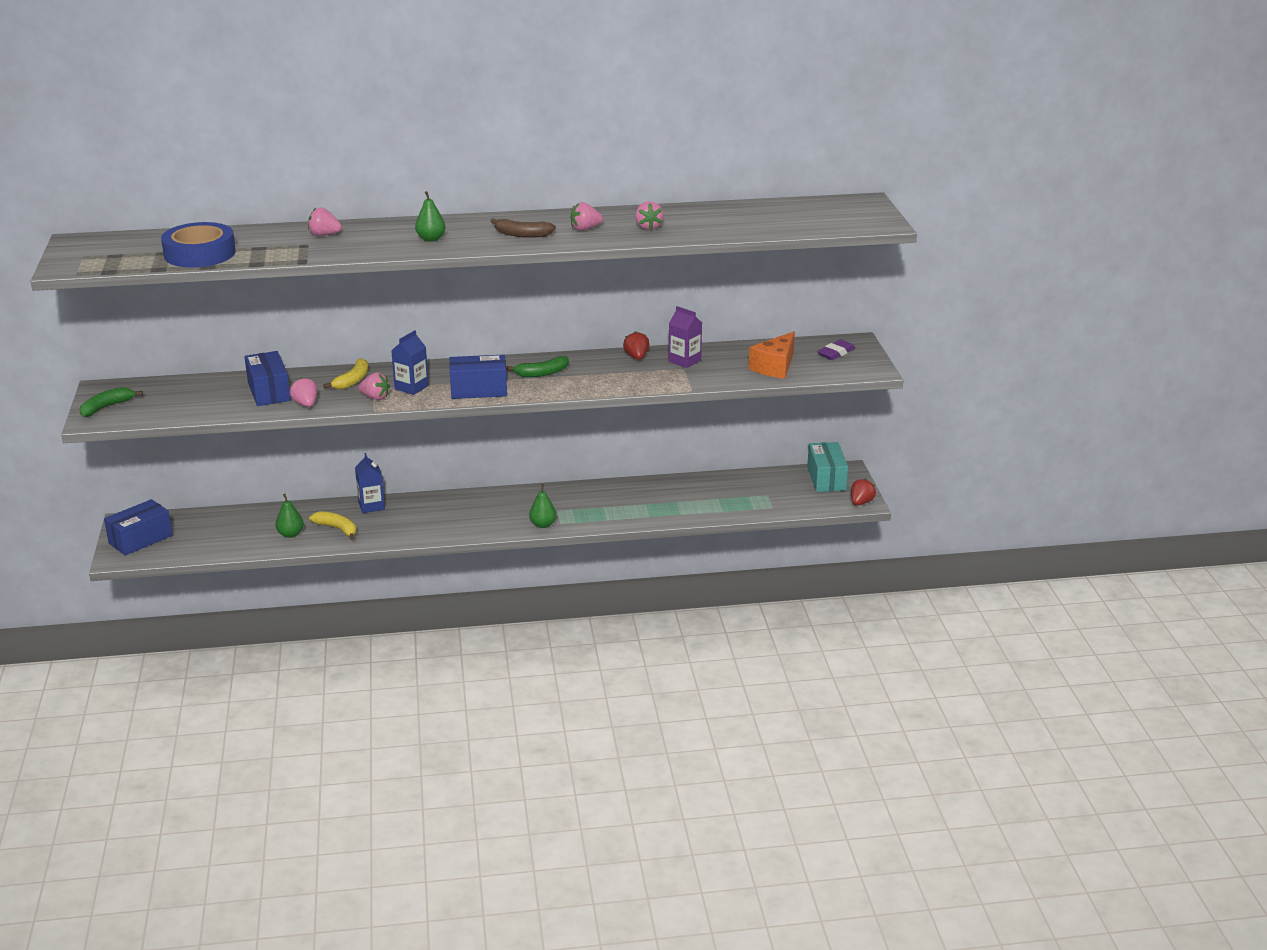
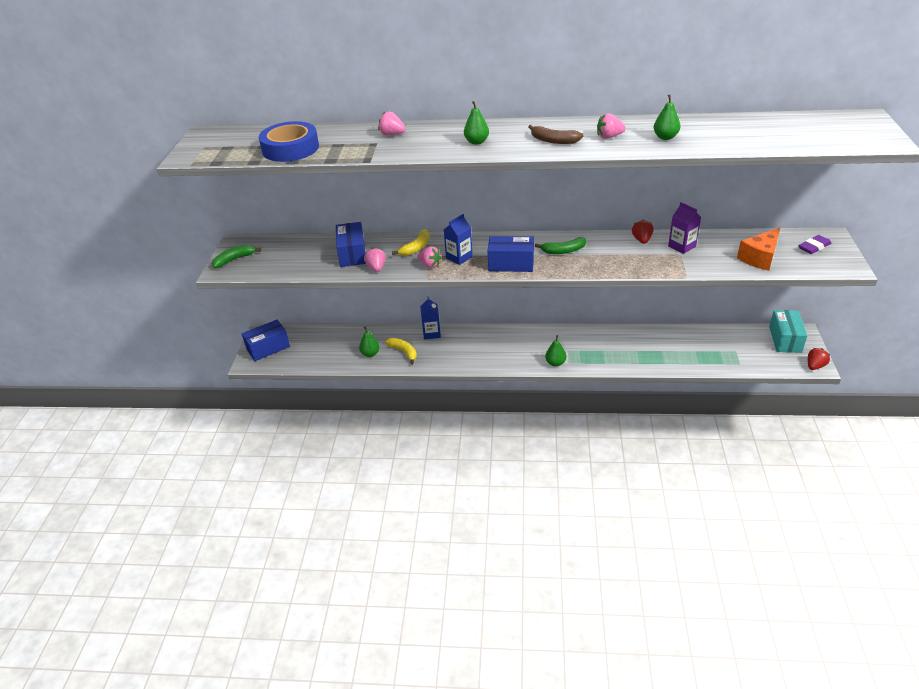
camera: 15 degrees right, 10 degrees up
pink strawberry [635,201,664,230] -> green pear [653,95,681,140]

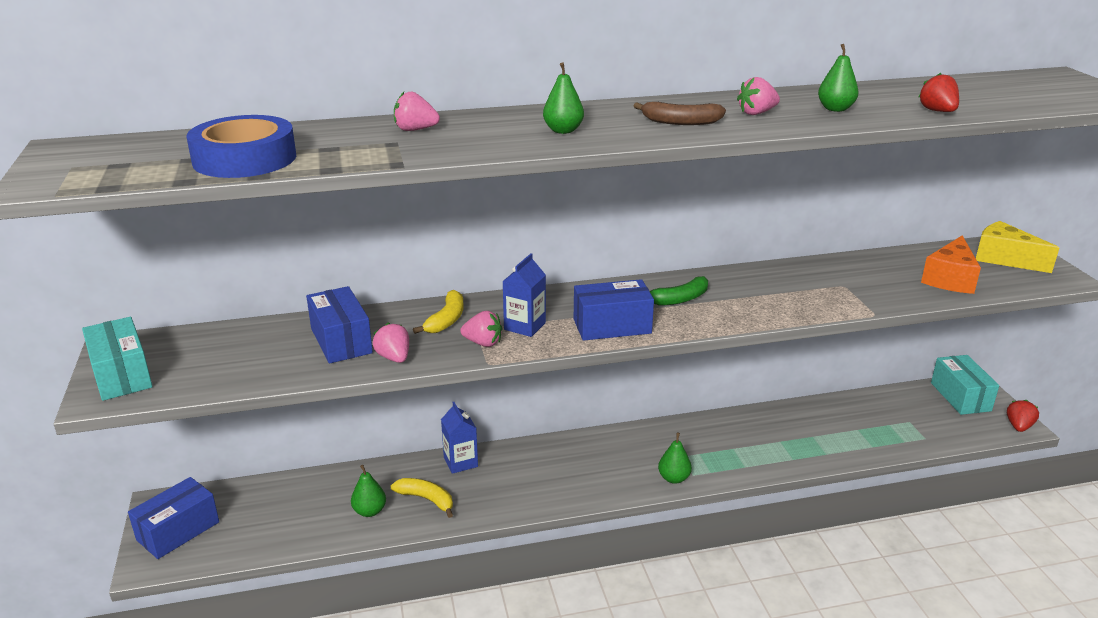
camera: 20 degrees left, 10 degrees down
green banana [212,245,261,268] -> turquoise box [82,317,153,401]
red strawberry [632,219,654,244] -> red strawberry moved to [918,73,959,112]
purple carton [668,202,701,254] -> none
purple eraser [798,235,831,254] -> yellow cheese [976,221,1059,273]

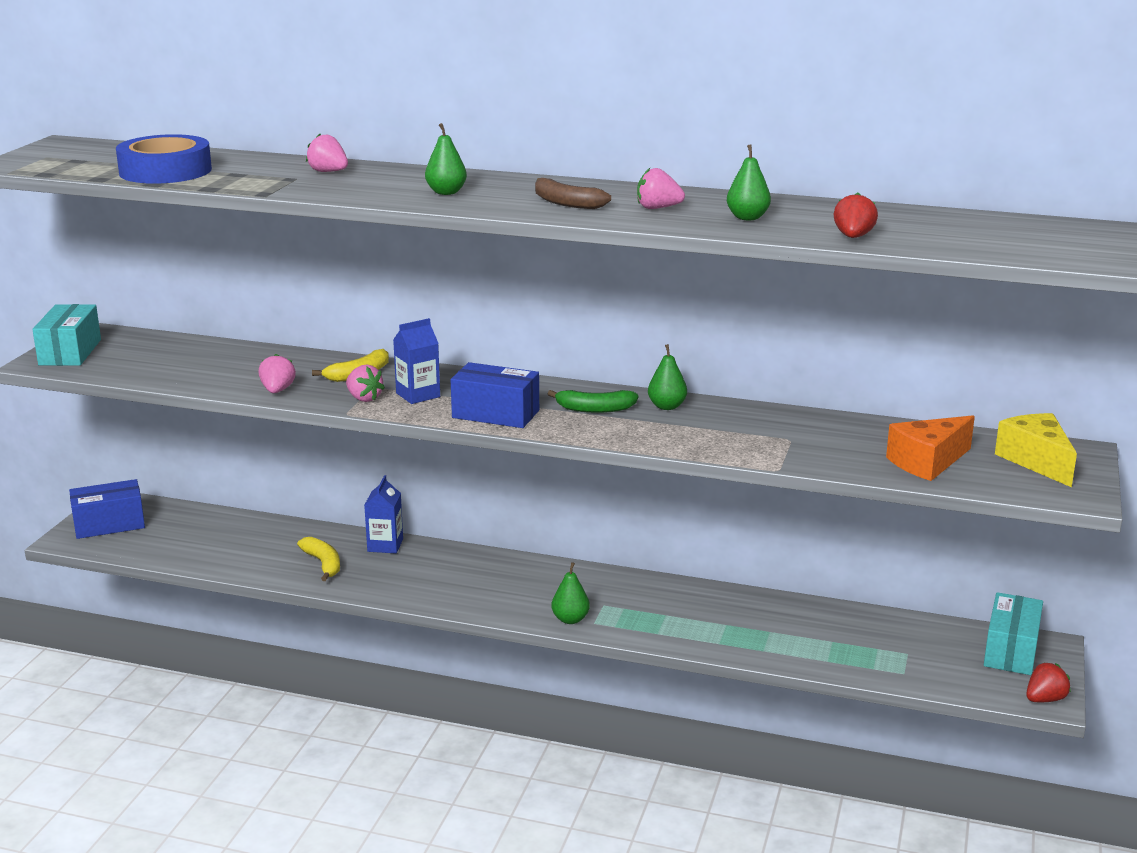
camera: 30 degrees right, 5 degrees down
blue box [306,286,373,364] -> none
green pear [351,465,386,517] -> green pear moved to [648,344,687,410]

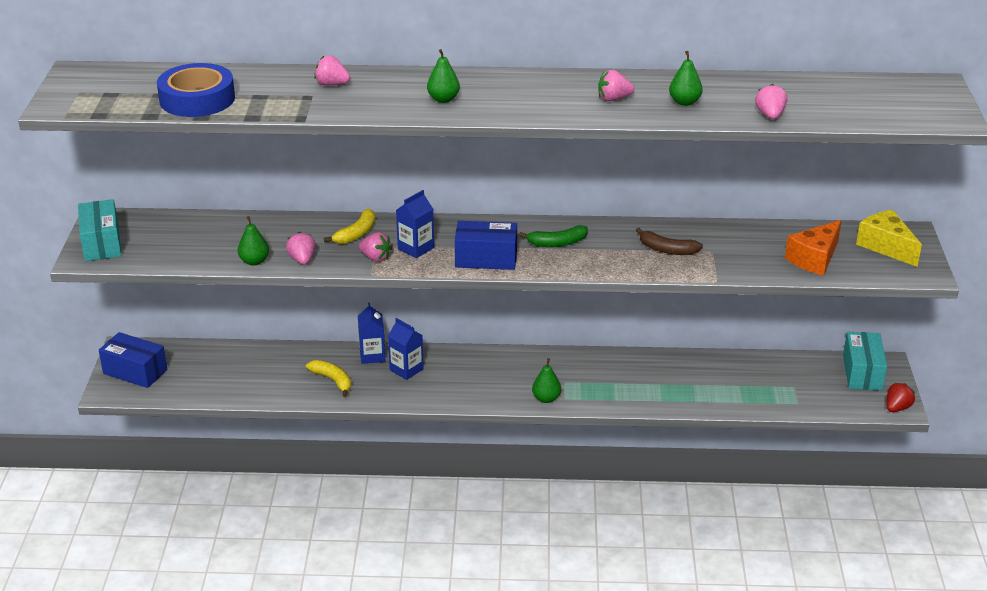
camera: 15 degrees left, 10 degrees up
blue box [69,479,145,539] -> blue box turned 60 degrees clockwise [99,332,167,388]
brown banana [535,178,611,209] -> brown banana moved to [636,228,703,255]
green pear [648,344,687,410] -> green pear moved to [238,216,269,266]
red strawberry [833,192,878,238] -> pink strawberry [755,84,787,119]
none -> blue carton [388,318,424,380]

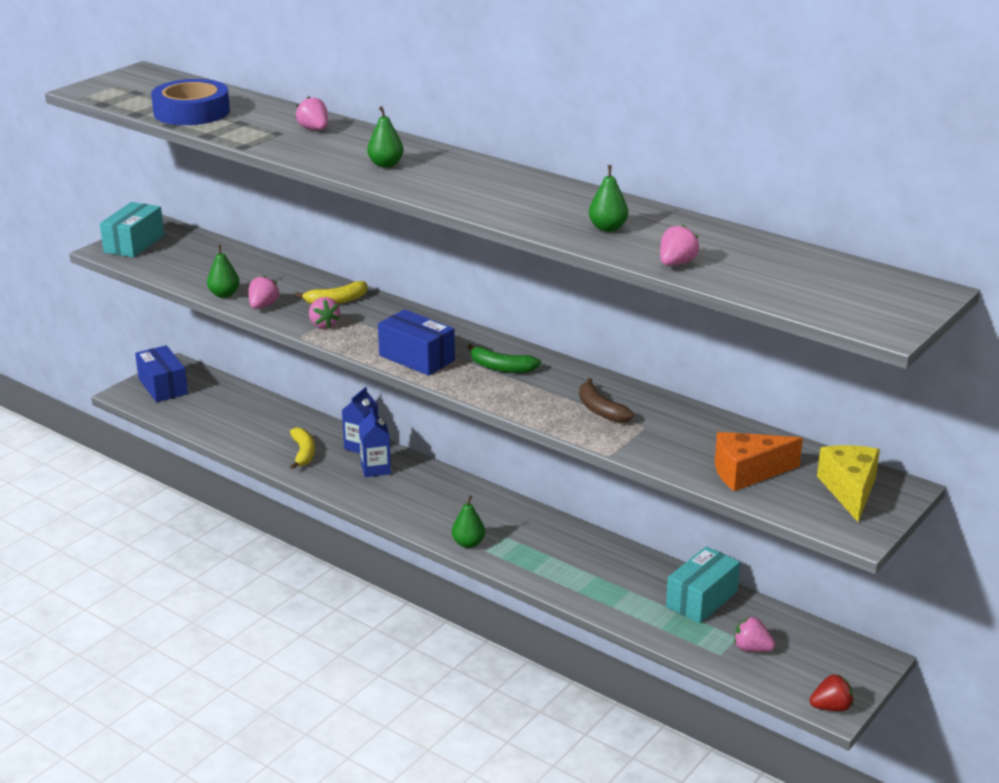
camera: 35 degrees right, 5 degrees down
blue carton [396,190,434,258] -> none
pink strawberry [598,70,635,101] -> pink strawberry moved to [734,616,775,652]
turquoise box [843,332,887,390] -> turquoise box moved to [666,546,740,623]

